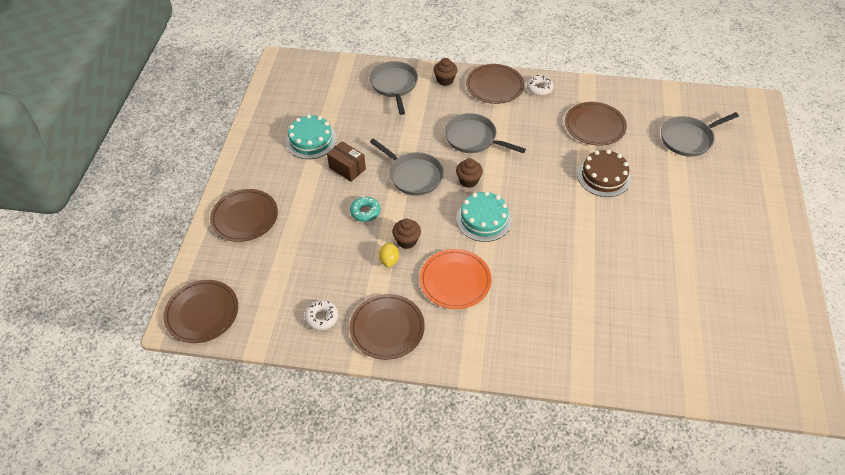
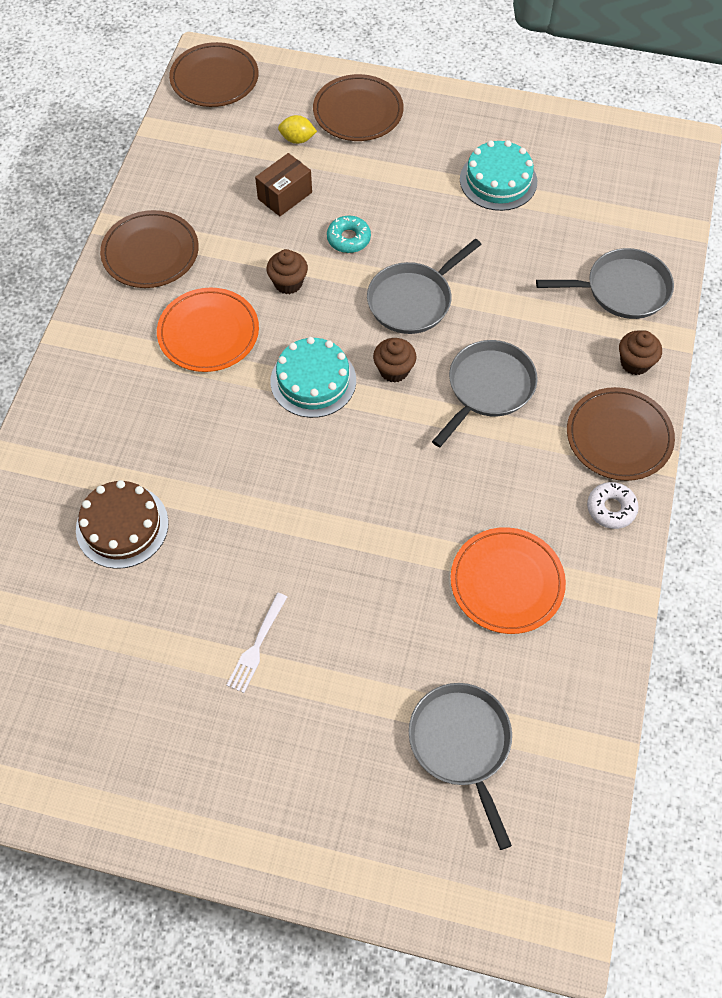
camera: 95 degrees right, 10 degrees up
white donut [305,300,338,331] -> none
brown box [327,141,366,182] -> brown box moved to [255,153,312,216]
yellow lemon [379,242,399,267] -> yellow lemon moved to [278,115,317,144]
brown plate [565,102,627,146] -> orange plate [451,527,566,634]
brown cake [577,150,631,197] -> brown cake moved to [76,480,169,569]
none -> white fork [227,593,287,693]

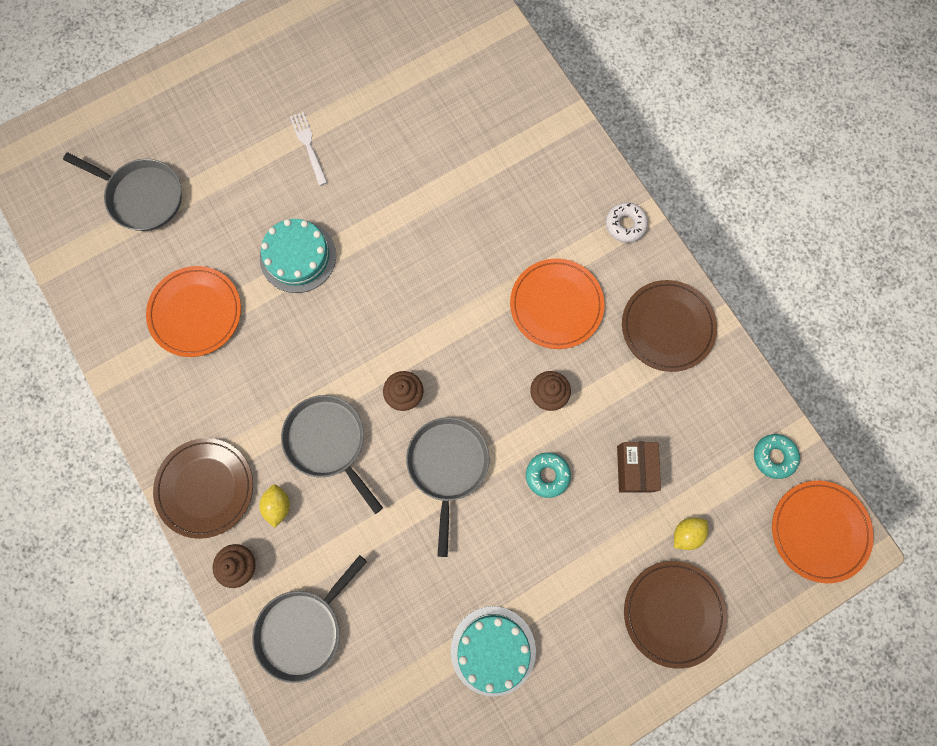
camera: 135 degrees right, 15 degrees up
brown cake [76,480,169,569] -> none
brown plate [169,42,258,107] -> orange plate [772,480,874,583]
turquoise cake [270,337,356,418] -> turquoise cake moved to [260,219,336,293]
grey pan [432,340,538,447] -> grey pan turned 150 degrees clockwise [281,395,383,514]
white donut [587,482,639,529] -> white donut moved to [606,202,648,243]
none -> yellow lemon [259,484,290,528]
none -> turquoise donut [754,434,800,479]

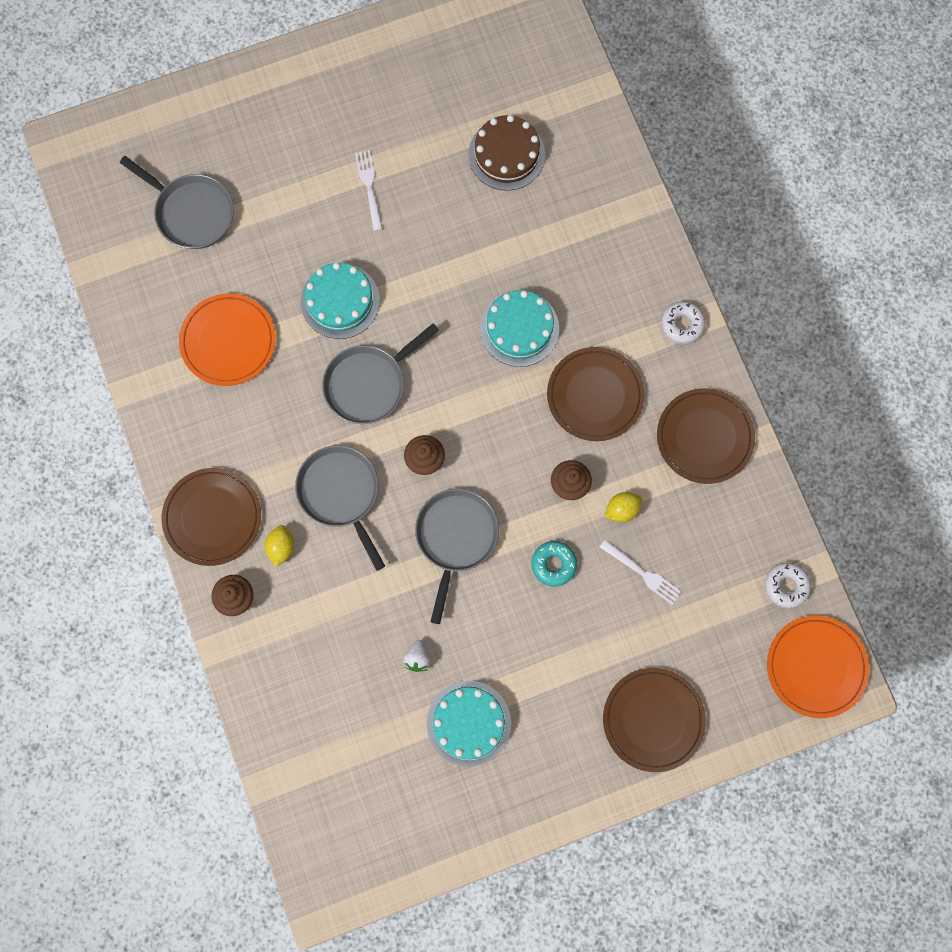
camera: 10 degrees right, 0 degrees up
grey pan [252,555,367,683] -> grey pan moved to [322,323,439,424]
orange plate [510,258,605,349] -> brown plate [547,347,645,441]
brown box [617,442,661,493] -> white fork [600,539,681,605]
yellow lemon [674,518,708,550] -> yellow lemon moved to [605,492,642,522]
turquoise donut [754,434,800,479] -> white donut [765,563,811,608]
none -> white strawberry [403,640,431,672]
none -> brown cake [468,115,545,191]
none -> turquoise cake [480,290,559,367]

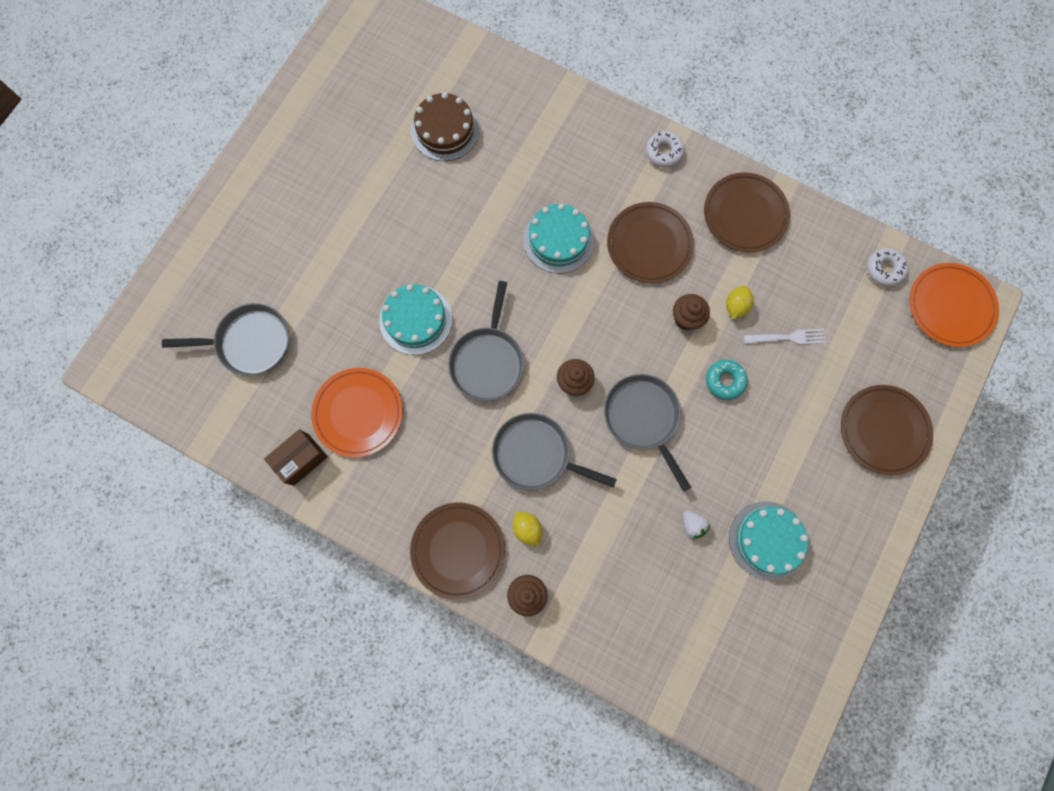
camera: 40 degrees left, 0 degrees up
white fork [355,150,383,231] -> none
none -> brown box [264,429,328,486]

